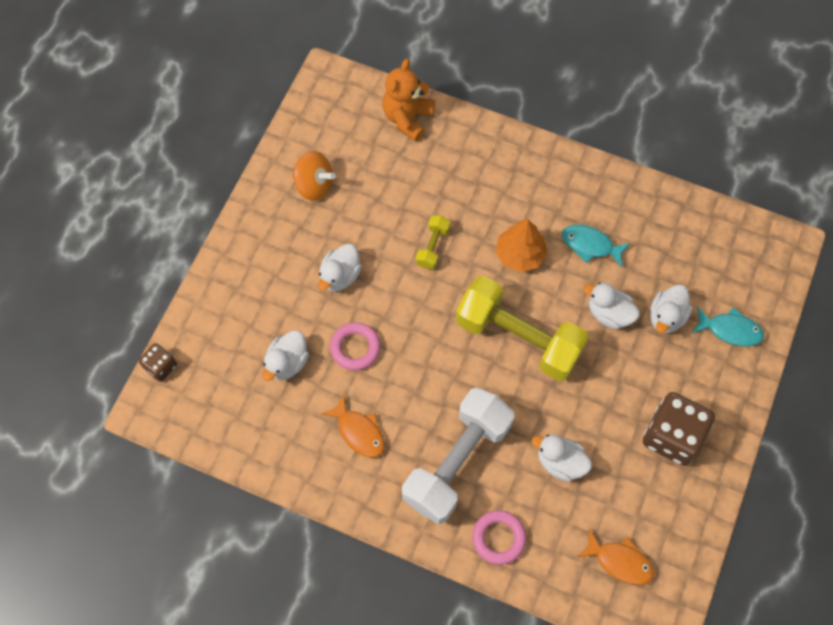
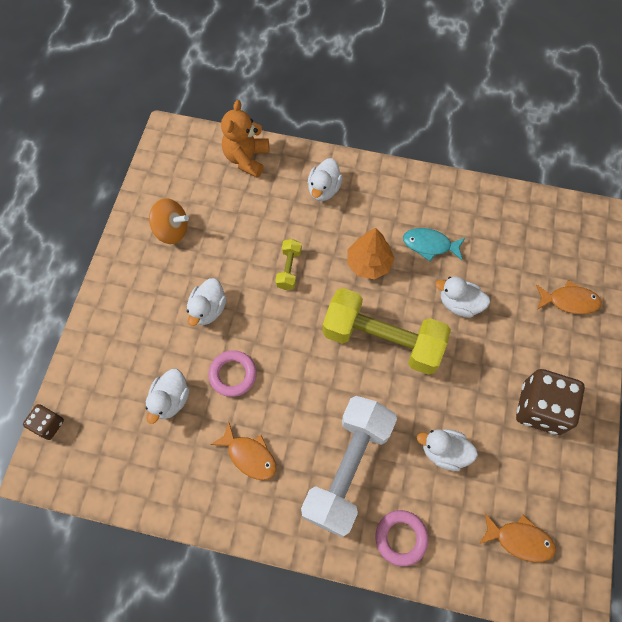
camera: 10 degrees left, 0 degrees up
white duck [650,285,693,333] -> white duck moved to [308,158,343,201]
turquoise fish [692,307,764,346] -> orange fish [536,280,602,314]

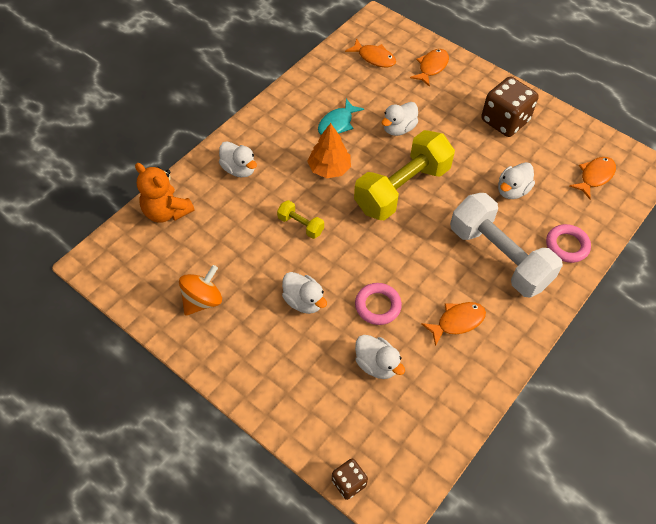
camera: 65 degrees left, 10 degrees down
none -> orange fish [345,38,396,67]

